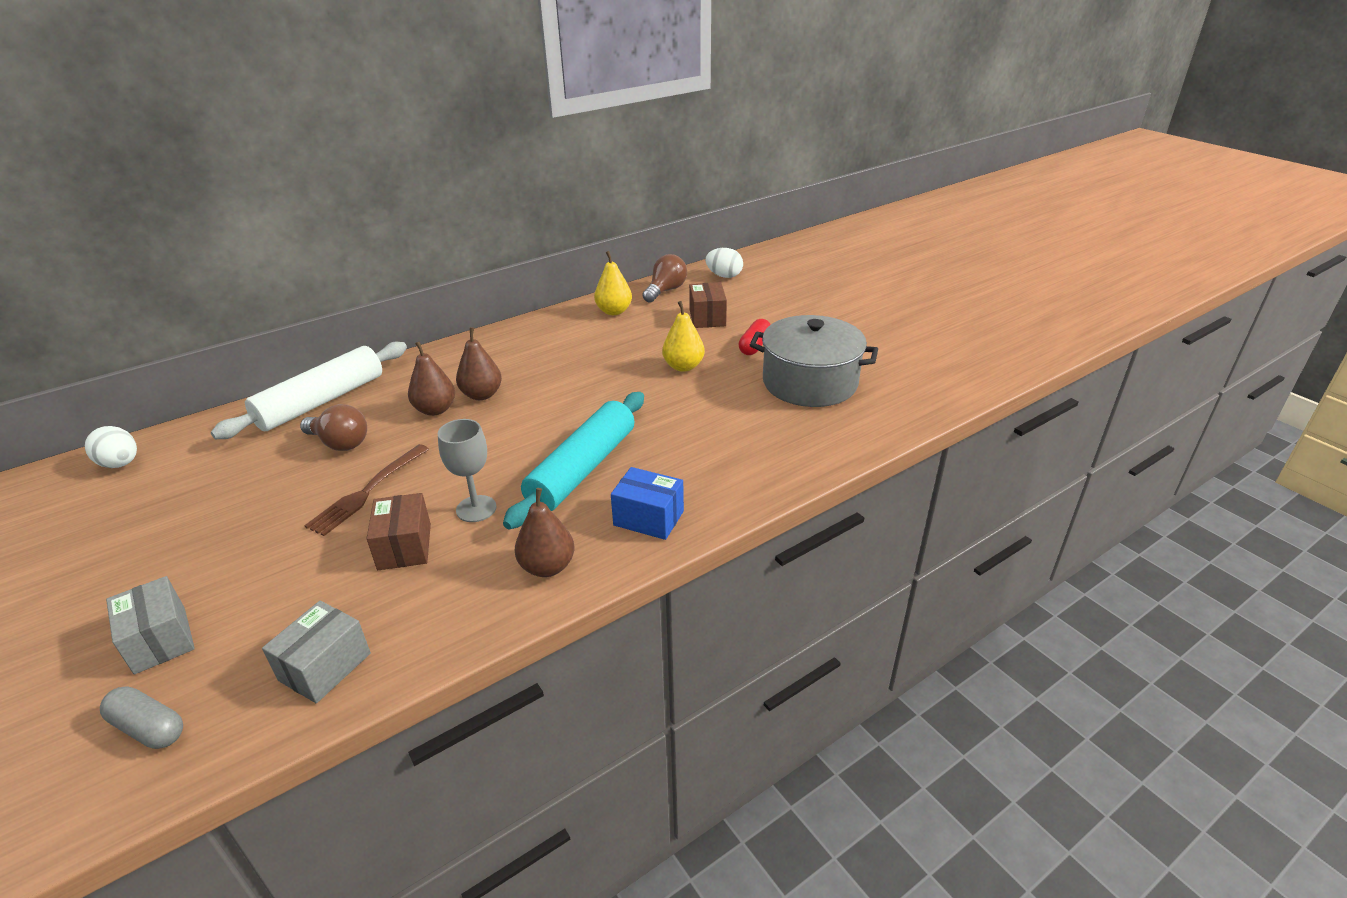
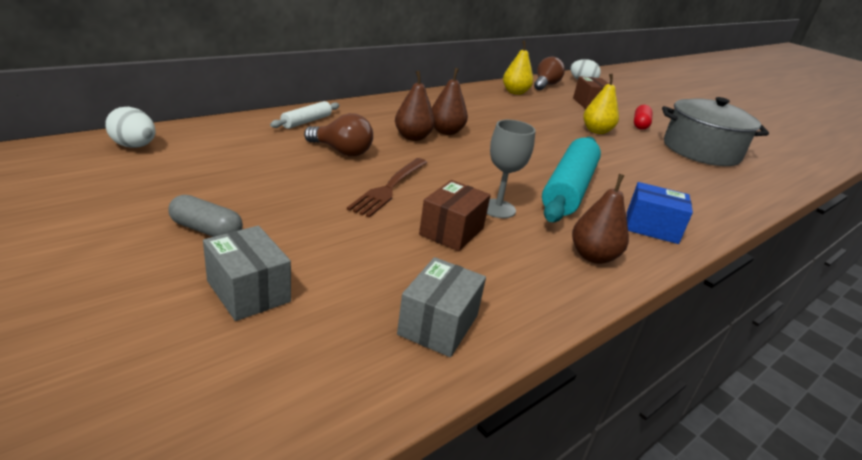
camera: 10 degrees left, 5 degrees down
grey capsule [100,686,183,749] -> grey capsule moved to [168,195,243,237]
white rolling pin [211,342,407,439] -> white rolling pin [270,101,339,129], size x0.49
brown box [367,493,431,570] -> brown box turned 45 degrees clockwise [419,180,491,251]

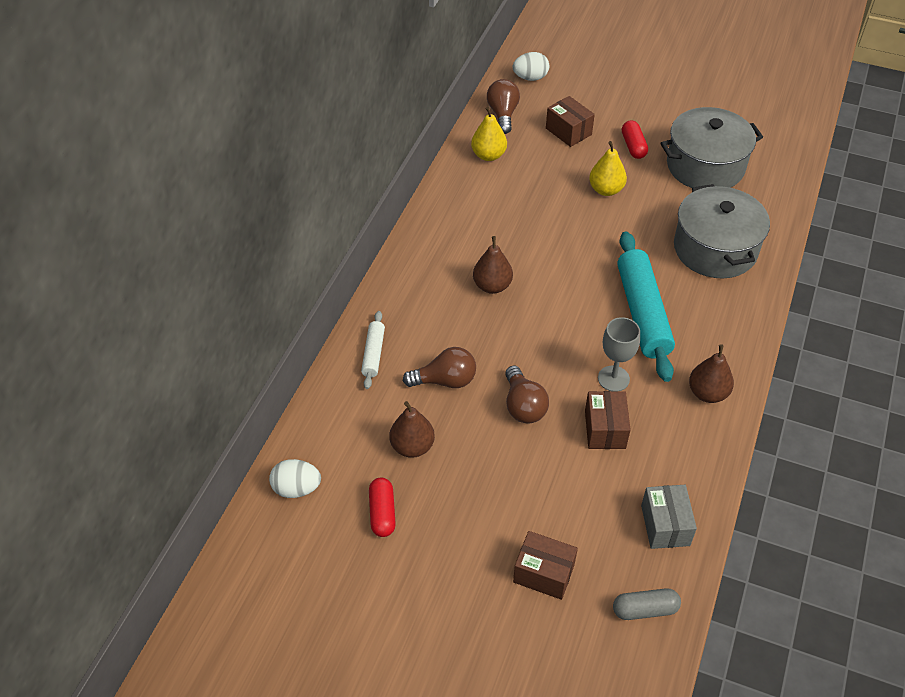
camera: 25 degrees left, 20 degrees up
grey capsule [168,195,243,237] -> grey capsule moved to [613,588,681,620]
grey box [203,226,291,321] -> brown box [513,531,578,600]
brown fork [347,158,428,218] -> brown light bulb [505,366,549,423]
brown pear [395,71,435,141] -> brown pear moved to [389,401,435,458]
blue box [627,182,693,244] -> none
none -> red capsule [369,478,396,537]
none -> grey pot [674,184,770,278]

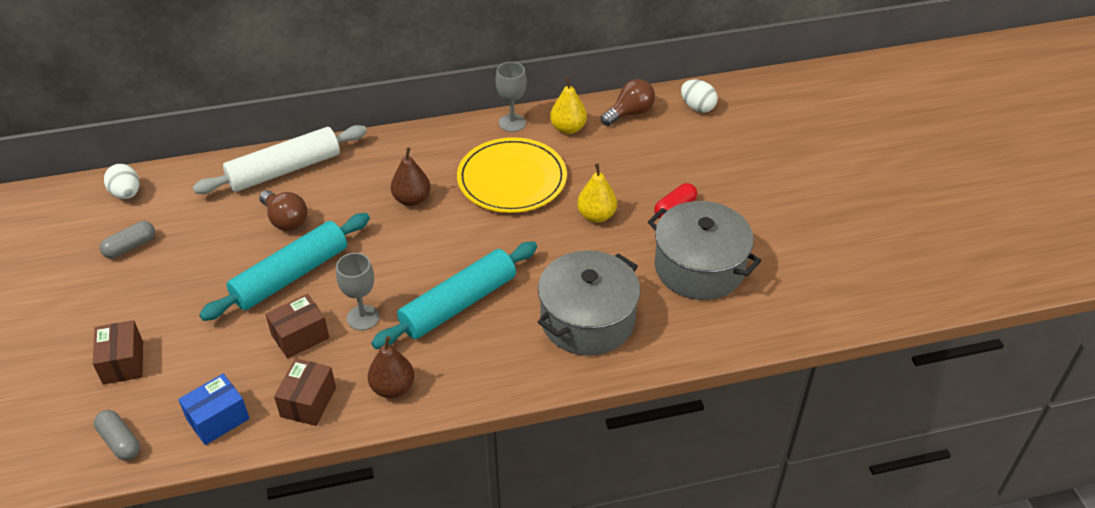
camera: 55 degrees right, 5 degrees down
white rolling pin [361,311,385,389] -> white rolling pin [193,125,367,194], size x2.03
red capsule [369,478,396,537] -> grey capsule [100,221,155,259]
brown pear [389,401,435,458] -> none
brown light bulb [505,366,549,423] -> turquoise rolling pin [199,213,370,321]
brown box [546,96,595,147] -> brown box moved to [274,358,336,426]
grey box [641,485,697,549] -> blue box [178,374,250,445]
none -> yellow plate [457,137,567,213]
none -> grey goblet [496,62,527,132]

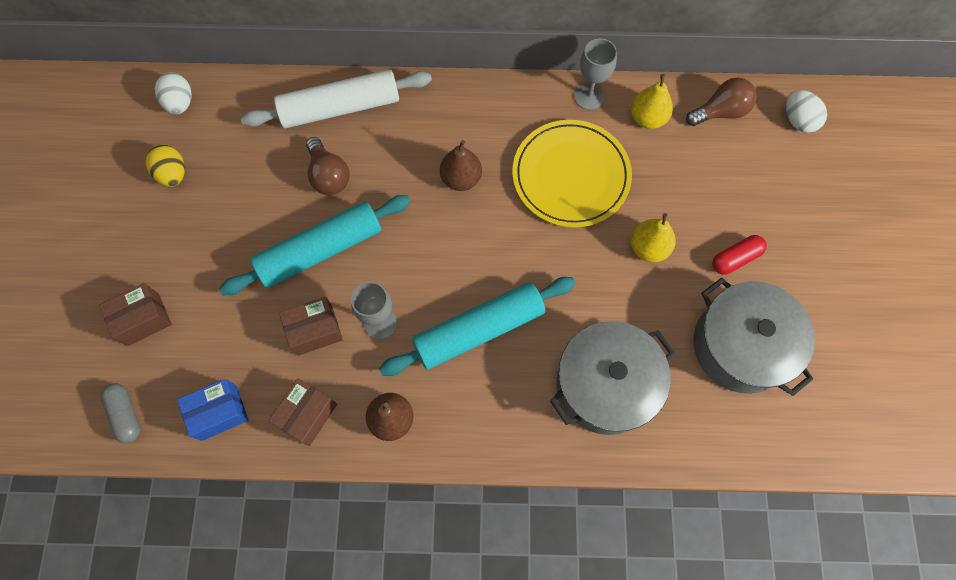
camera: 15 degrees right, 25 degrees up
brown box [93,320,143,385] -> brown box turned 60 degrees clockwise [99,283,172,346]
grey capsule [100,221,155,259] -> yellow egg [145,144,185,187]

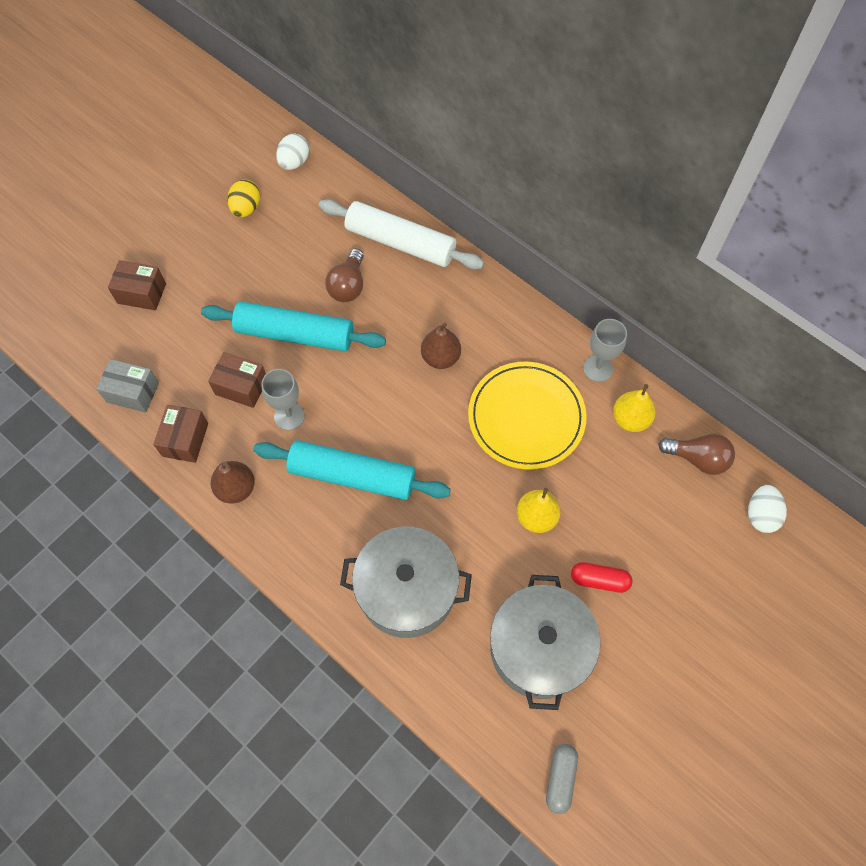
camera: 40 degrees right, 5 degrees down
grey capsule [100,383,140,443] -> grey capsule moved to [546,744,578,814]
blue box [177,379,249,441] -> grey box [96,359,159,413]
brown box [268,378,337,446] -> brown box turned 60 degrees counterclockwise [153,405,208,463]

